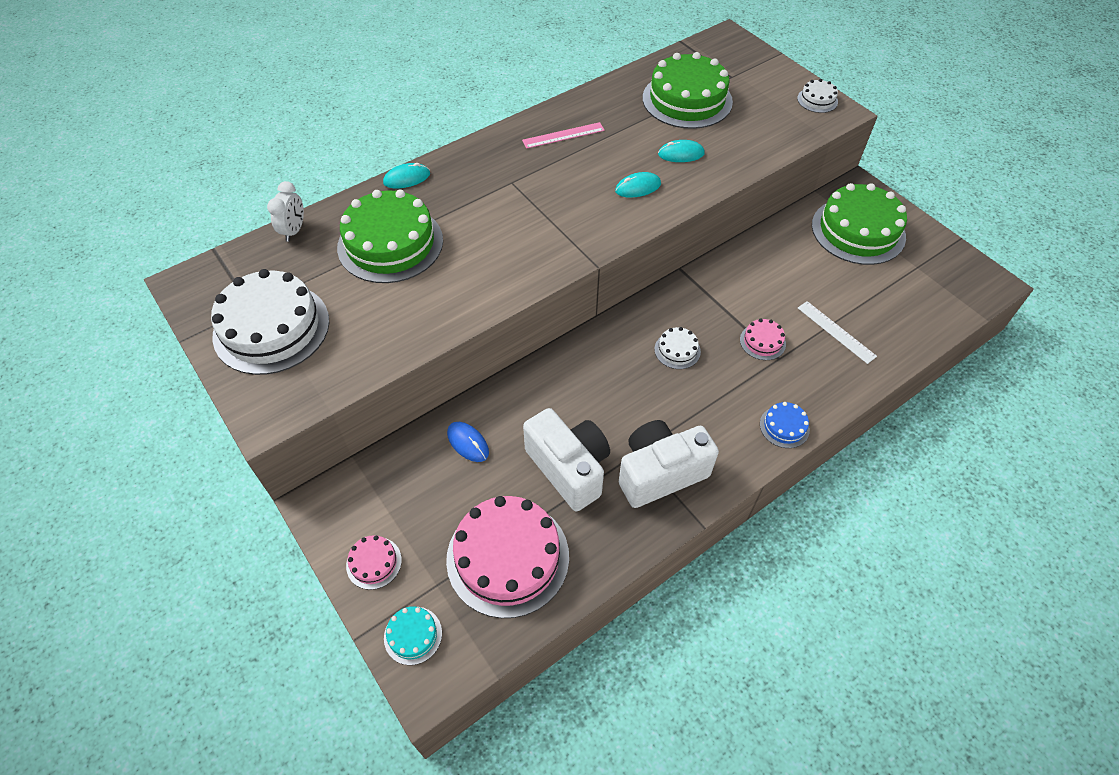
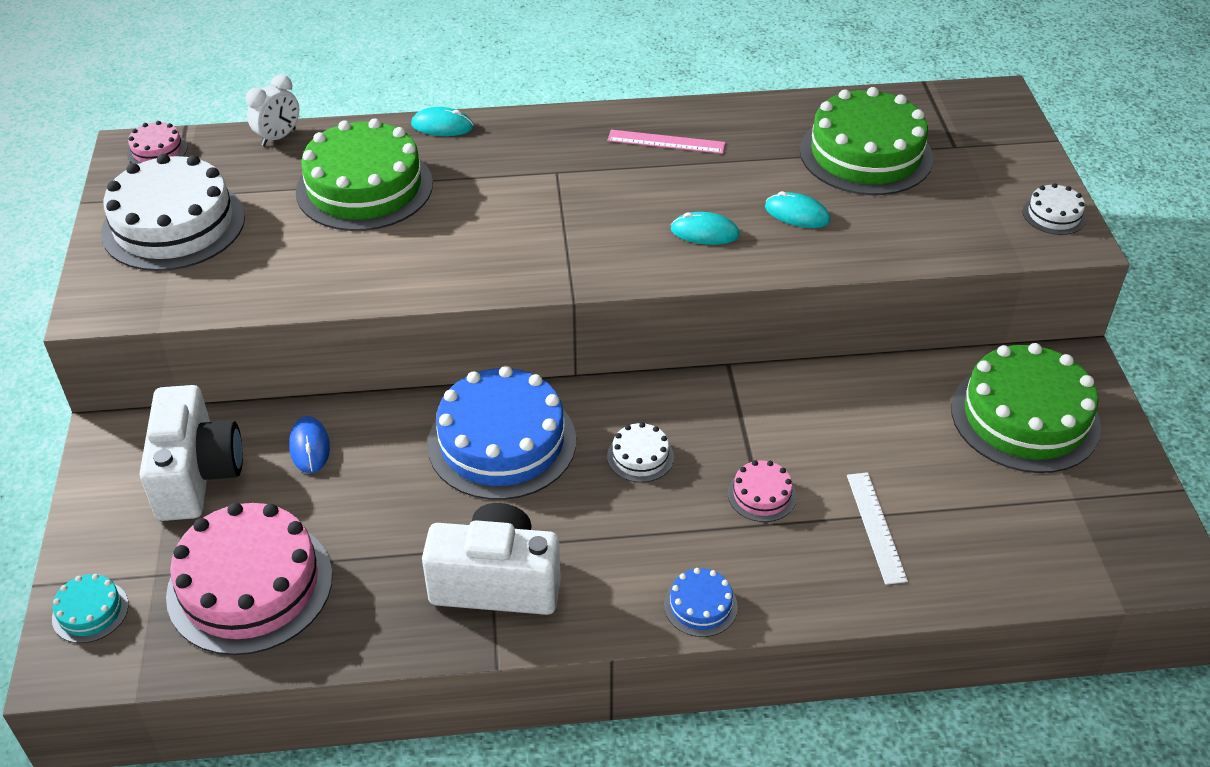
camera: 30 degrees right, 10 degrees down
pink cake [346,535,402,590] -> pink cake moved to [127,121,187,164]
white camera [523,408,610,512] -> white camera moved to [140,385,243,521]
none -> blue cake [427,366,576,500]

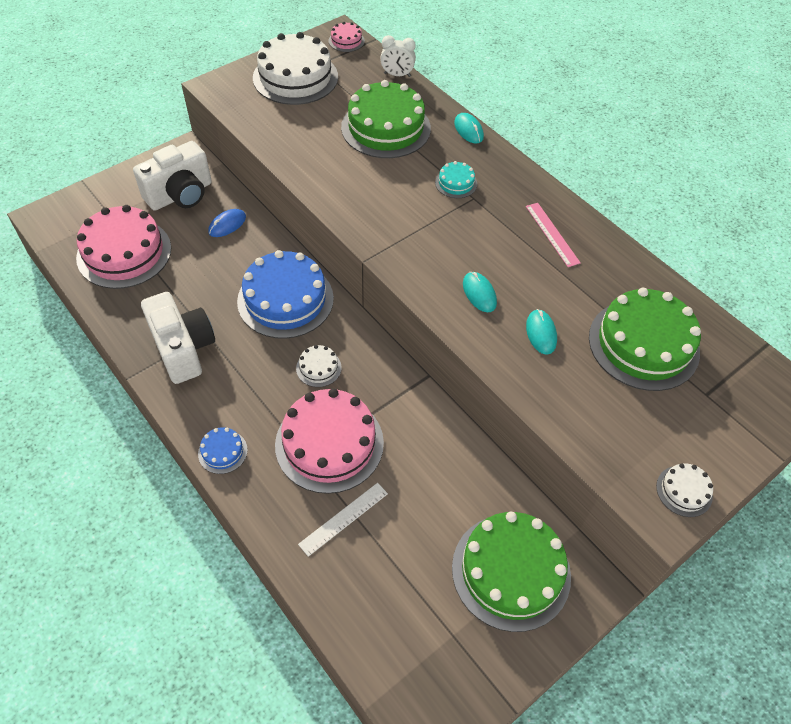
camera: 55 degrees right, 10 degrees up
turquoise cake [52,574,129,643] -> turquoise cake moved to [435,161,477,198]
pink cake [728,460,796,522] -> pink cake [275,388,384,494], size x2.24

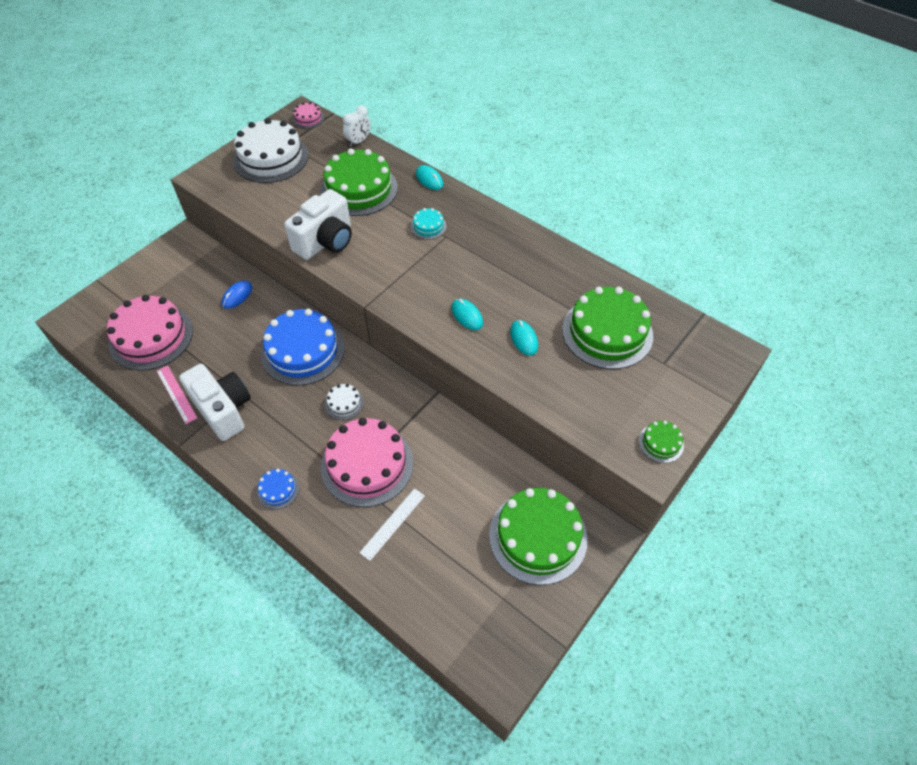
camera: 10 degrees left, 0 degrees up
white camera [133,141,212,211] -> white camera moved to [284,189,352,260]
white clock [380,35,416,77] -> white clock turned 45 degrees counterclockwise [343,105,371,147]
pink ruler [526,203,581,267] -> pink ruler moved to [157,365,197,424]
white cake [656,463,713,517] -> green cake [639,421,684,463]

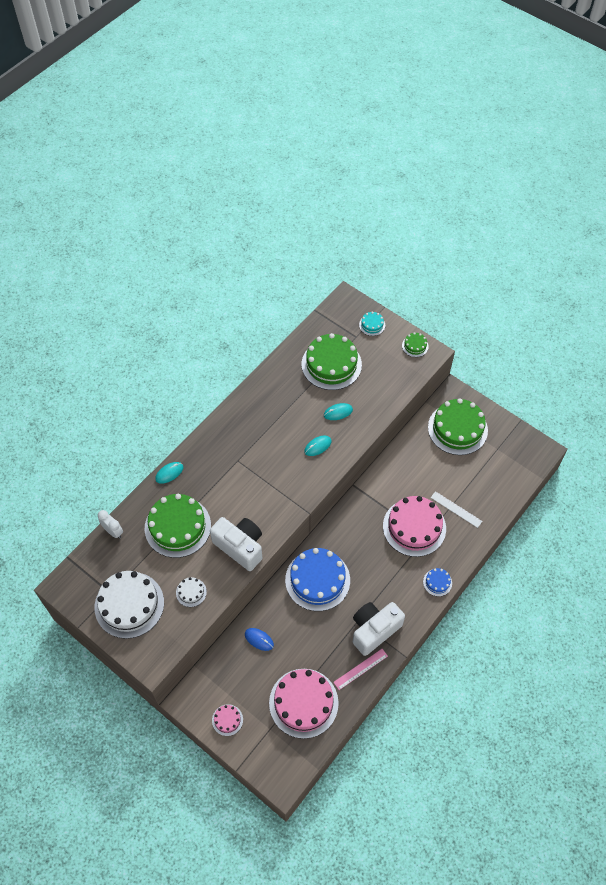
camera: 90 degrees left, 5 degrees up
pink cake [292,102,324,129] -> pink cake moved to [212,704,243,736]
white cake [325,384,364,420] -> white cake moved to [176,577,207,607]
turquoise cake [411,208,447,240] -> turquoise cake moved to [359,312,385,336]

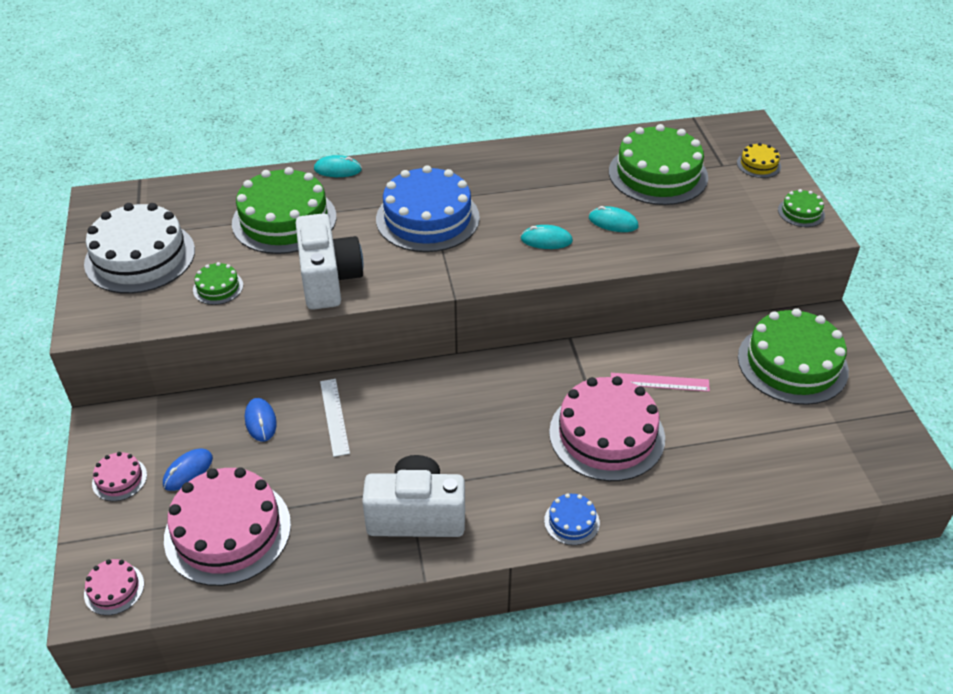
camera: 40 degrees right, 15 degrees down
white clock [98,510,123,538] -> none
white cake [176,577,207,607] -> green cake [193,262,243,305]
blue cake [285,548,350,611] -> blue cake moved to [376,165,480,252]
pink ruler [333,649,388,690] -> pink ruler moved to [611,373,710,392]
turquoise cake [359,312,385,336] -> yellow cake [737,143,781,178]
white ruler [431,491,482,528] -> white ruler moved to [320,379,350,457]
none -> pink cake [84,559,144,615]
none -> blue mouse [163,449,213,491]

